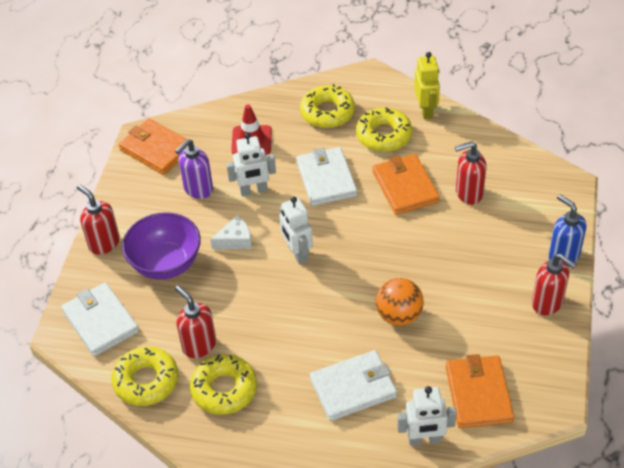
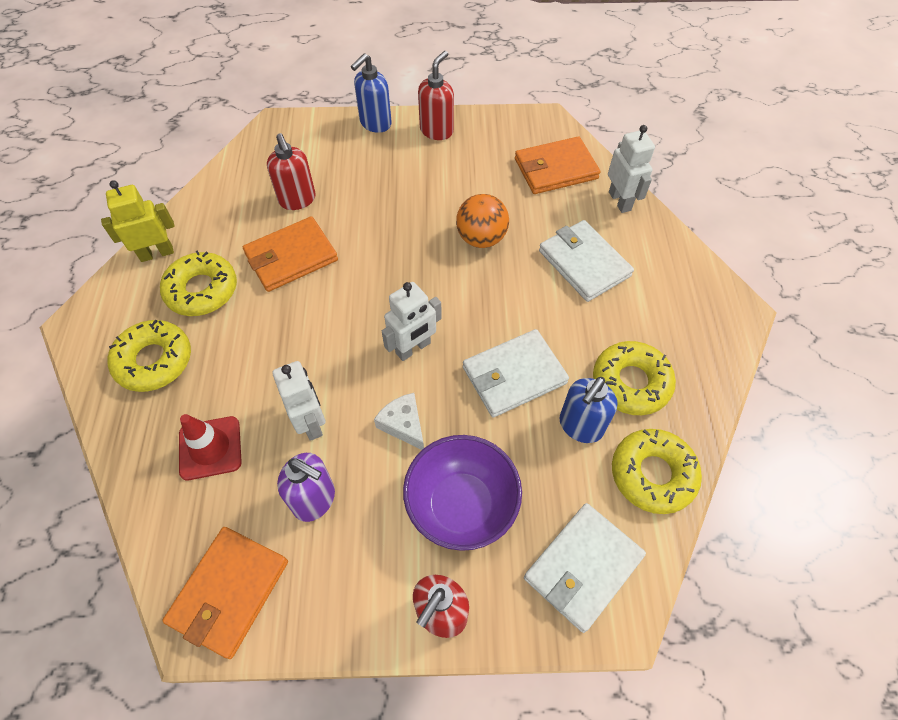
camera: 105 degrees left, 10 degrees up
red soap dispenser [175,286,216,358] -> blue soap dispenser [559,377,617,443]
white wallet [296,147,357,206] -> white wallet moved to [463,329,569,417]

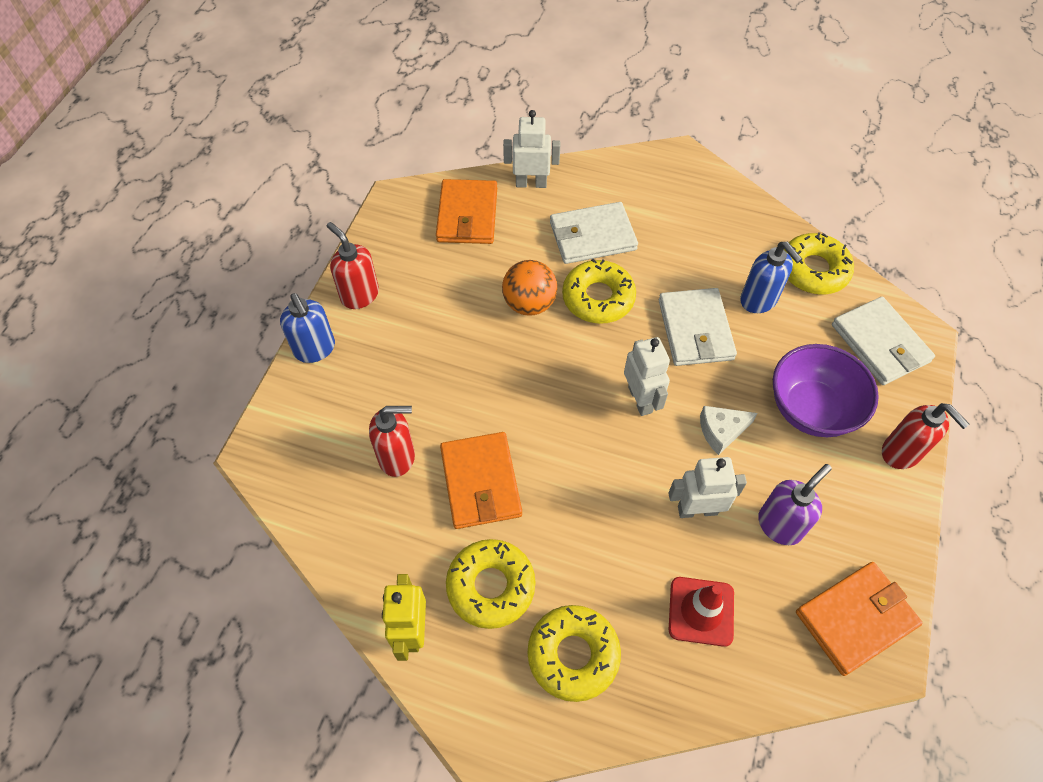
camera: 70 degrees left, 0 degrees up
orange wallet [162,527,288,659] -> orange wallet turned 75 degrees counterclockwise [796,562,923,676]
yellow donut [593,341,676,415] -> yellow donut moved to [562,259,636,324]

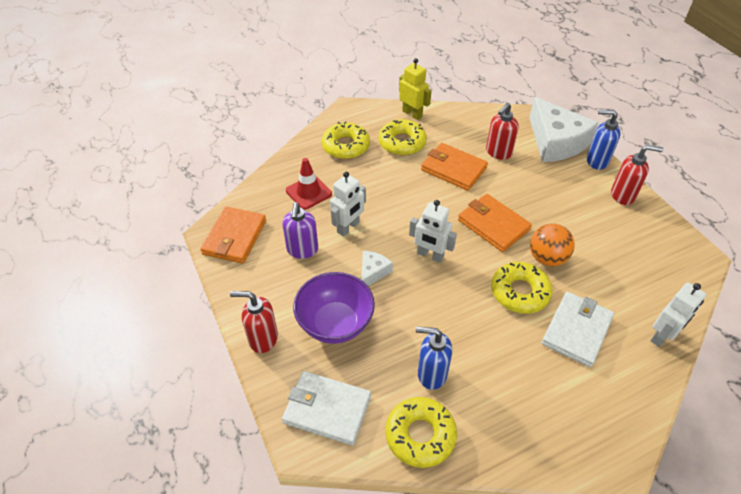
camera: 135 degrees right, 10 degrees down
orange wallet [436,179,497,244] -> orange wallet moved to [458,194,532,252]
white wallet [659,288,737,366] -> none
none -> white cheese [529,97,598,162]

